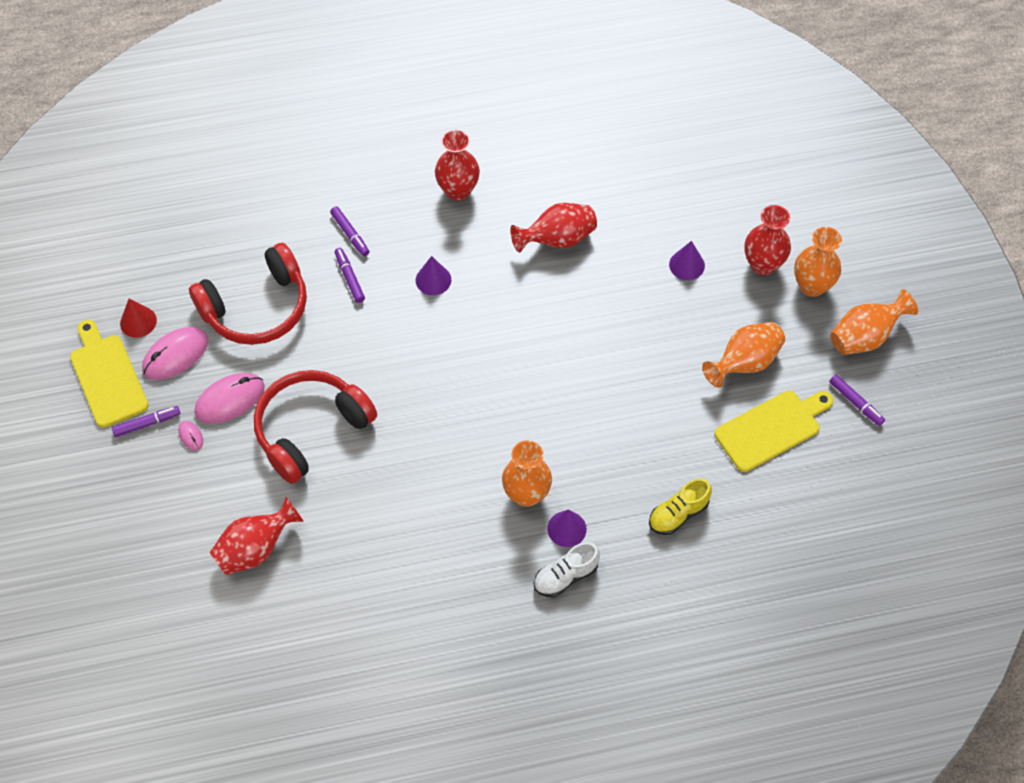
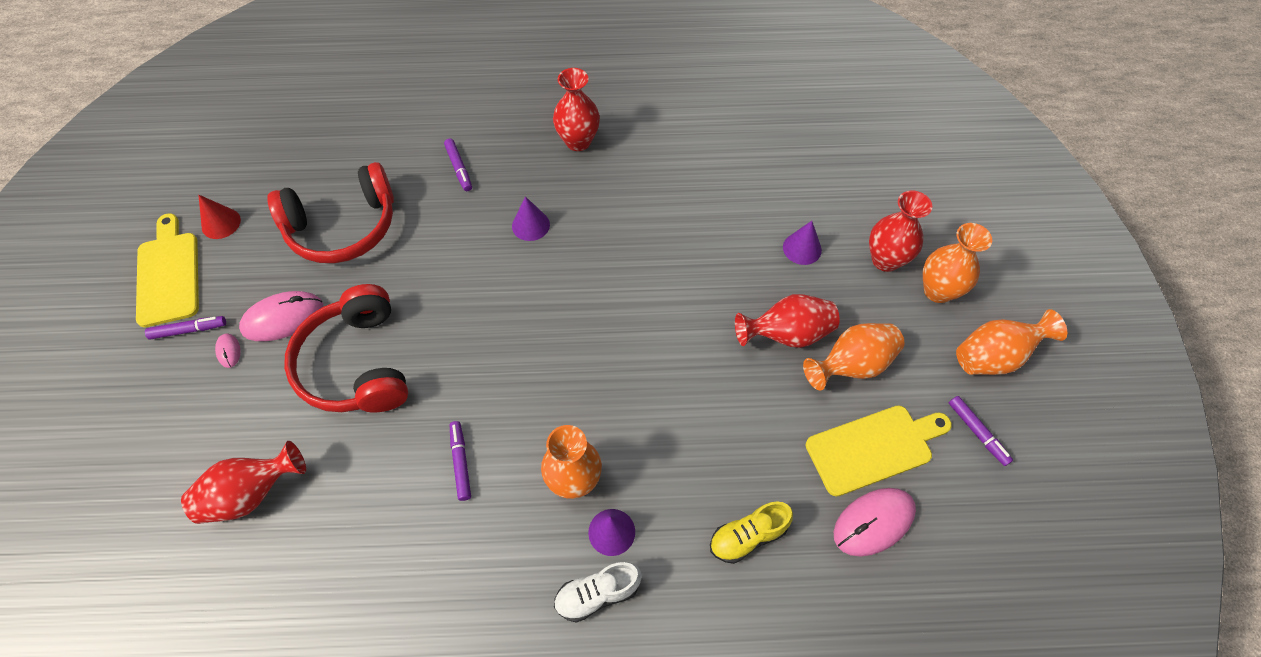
camera: 10 degrees right, 0 degrees up
pink mouse [142,327,208,380] -> pink mouse moved to [834,488,916,556]
red headphones [254,370,377,484] -> red headphones turned 75 degrees counterclockwise [284,284,408,412]
purple marker [335,248,365,303] -> purple marker moved to [450,421,471,501]
red vase [510,203,597,253] -> red vase moved to [735,294,840,348]

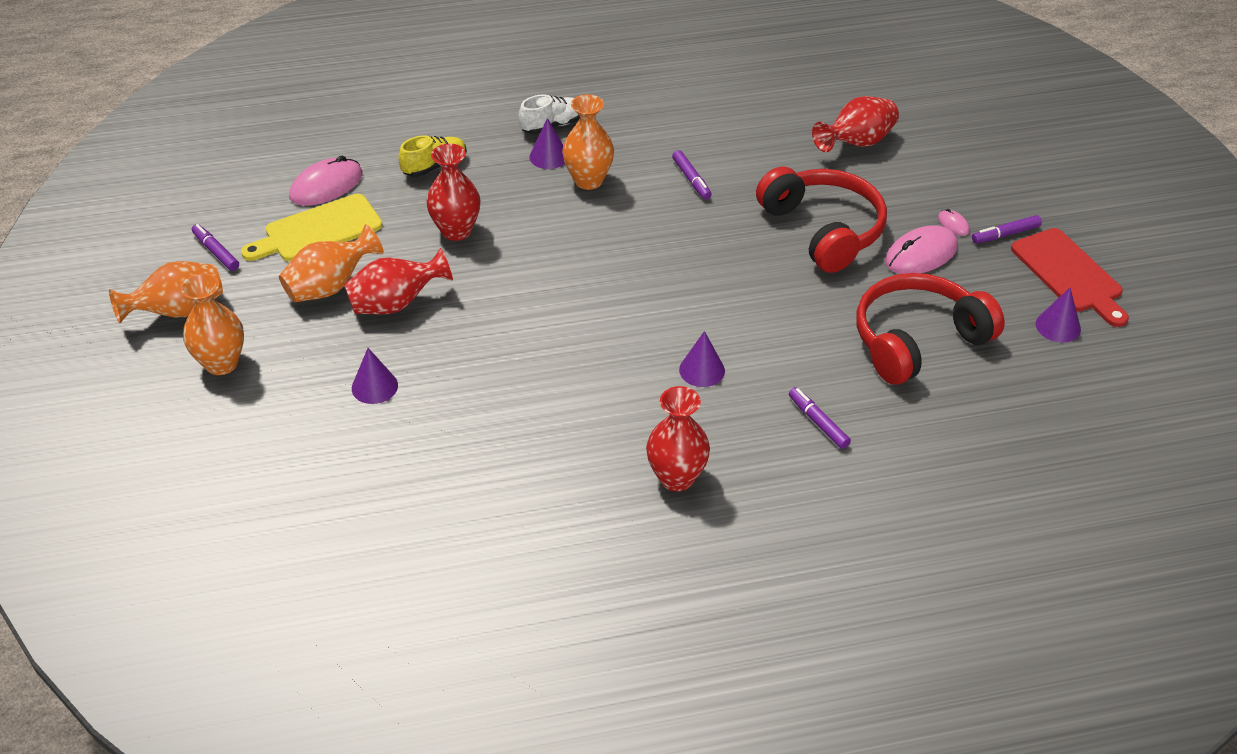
camera: 170 degrees right, 15 degrees down
yellow cutting board [136,213,199,327] -> red cutting board [1011,228,1129,327]
red cone [198,195,241,239] -> purple cone [1036,288,1081,343]
red vase [869,191,932,272] -> red vase moved to [426,143,480,241]

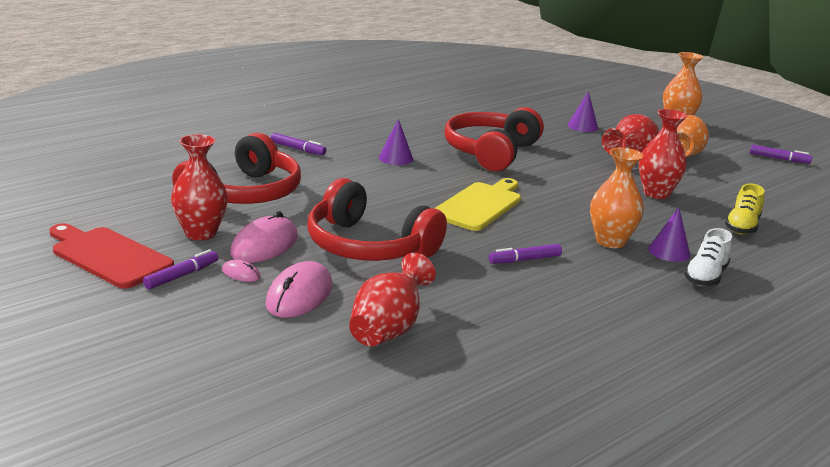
camera: 150 degrees right, 20 degrees down
orange vase [109,261,223,323] -> none
yellow cutting board [241,194,382,261] -> yellow cutting board moved to [435,178,521,231]
pink mouse [289,156,363,206] -> pink mouse moved to [265,261,332,318]
red vase [646,386,710,491] -> red vase moved to [171,134,228,240]
purple marker [672,150,712,200] -> purple marker turned 60 degrees counterclockwise [489,244,562,264]
purple cone [1036,288,1081,343] -> none
none -> red headphones [444,107,544,171]

